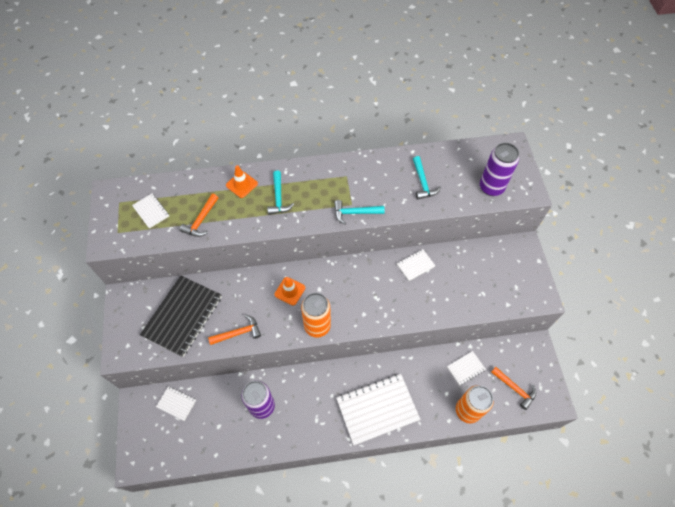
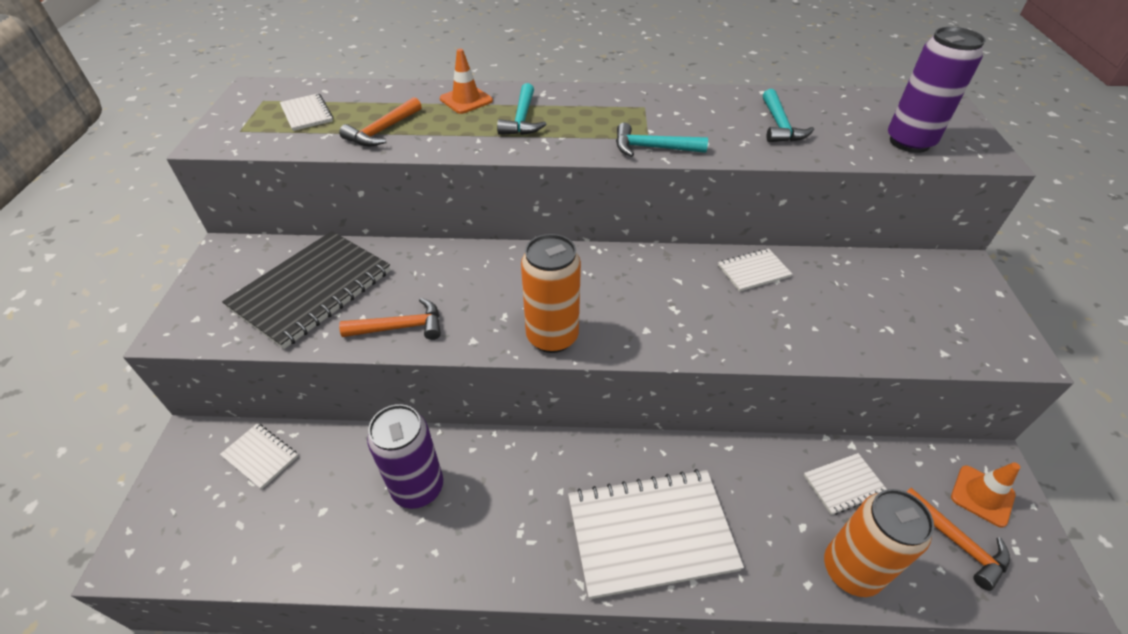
camera: 10 degrees right, 15 degrees down
orange traffic cone [274,277,305,306] -> orange traffic cone moved to [951,462,1020,527]

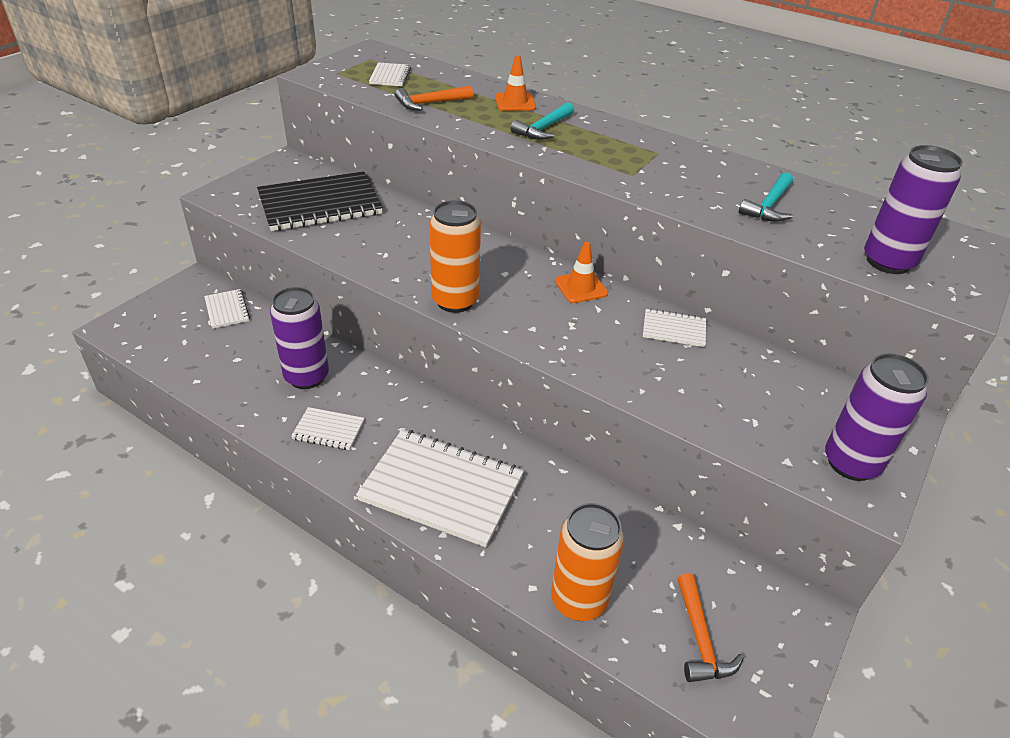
camera: 30 degrees right, 5 degrees down
orange hammer [339,298,441,340] -> none
turquoise hammer [616,123,708,157] -> none
white notebook [804,453,887,515] -> white notebook moved to [291,407,364,450]
orange traffic cone [951,462,1020,527] -> orange traffic cone moved to [555,242,608,303]
none -> purple can [825,353,929,481]

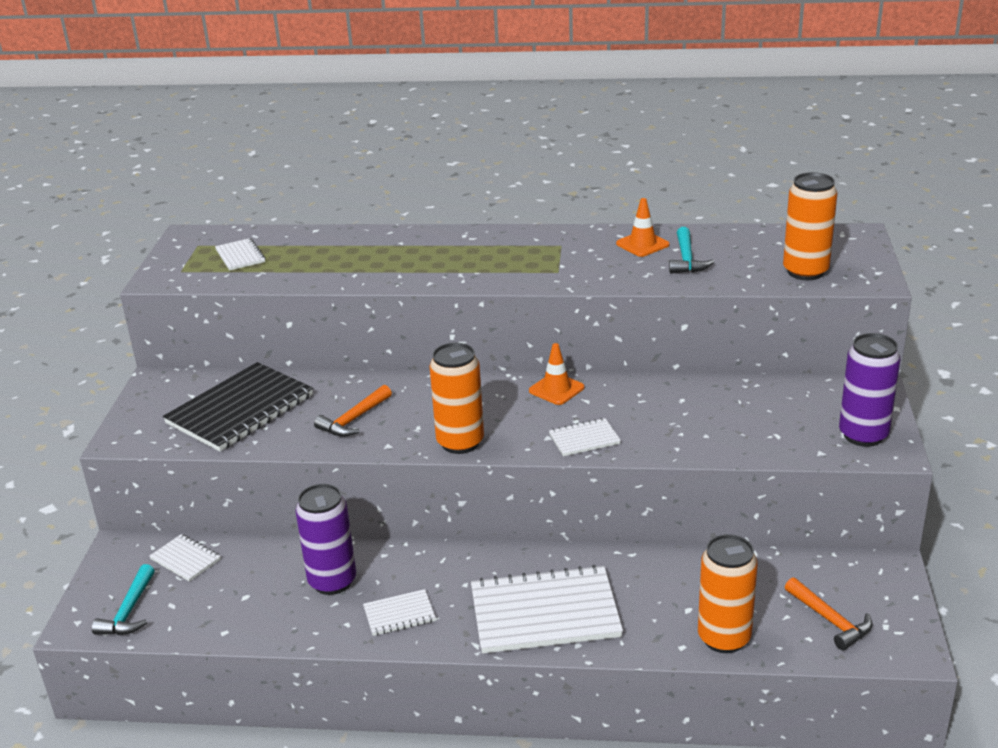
camera: 25 degrees left, 10 degrees down
orange hammer [395,86,473,111] -> orange hammer moved to [314,385,392,437]
orange traffic cone [495,55,536,111] -> orange traffic cone moved to [616,198,670,257]
turquoise hammer [511,102,574,140] -> turquoise hammer moved to [92,564,155,635]
white notebook [643,308,706,347] -> white notebook moved to [549,418,621,456]
purple can [864,145,963,274] -> orange can [783,172,837,280]

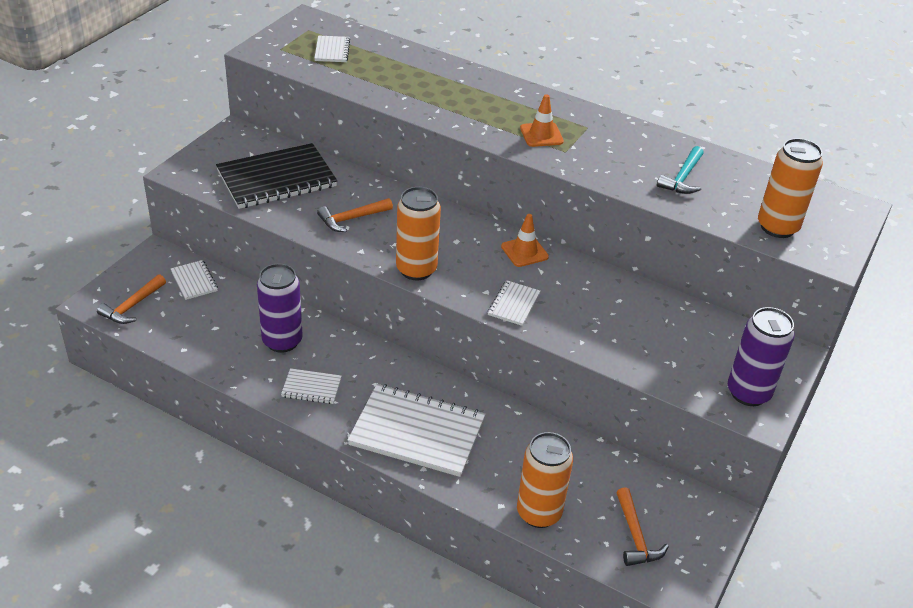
camera: 20 degrees right, 10 degrees up
turquoise hammer [92,564,155,635] -> orange hammer [97,274,166,324]
white notebook [549,418,621,456] -> white notebook turned 75 degrees counterclockwise [488,280,540,326]
orange traffic cone [616,198,670,257] -> orange traffic cone moved to [520,94,564,147]

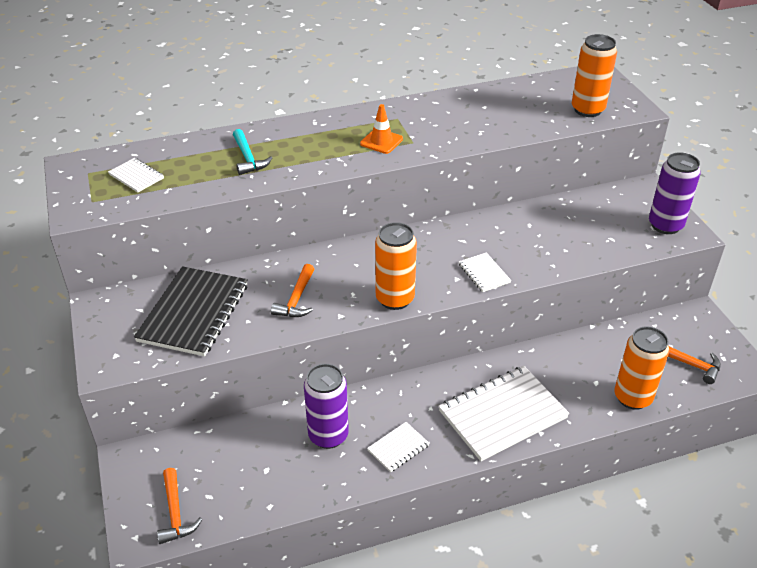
camera: 45 degrees left, 0 degrees up
white notebook [171,260,218,300] -> none
orange traffic cone [501,214,549,267] -> none
turquoise hammer [657,146,704,194] -> turquoise hammer moved to [233,129,272,175]

